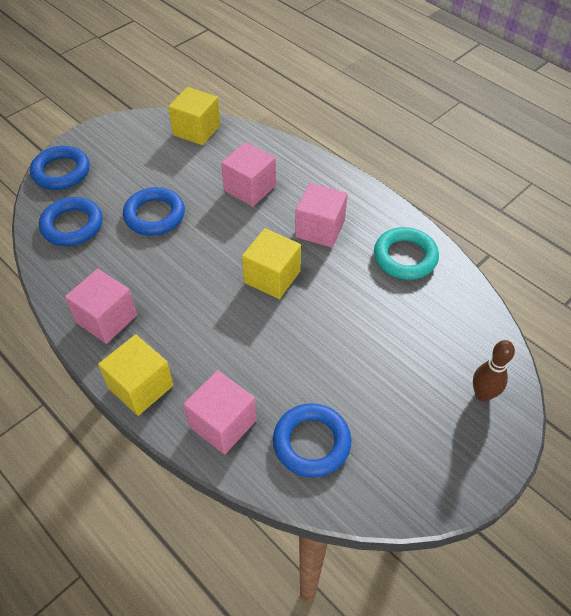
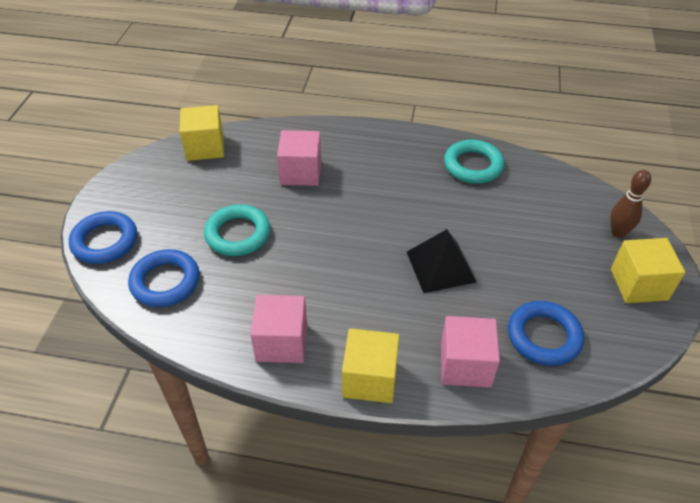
camera: 35 degrees left, 5 degrees down
blue ring [123,187,185,236] -> turquoise ring [204,204,270,256]
yellow cube [242,228,301,299] -> yellow cube moved to [611,238,685,303]
pink cube [295,183,348,248] -> none
none -> black pyramid [407,229,476,293]

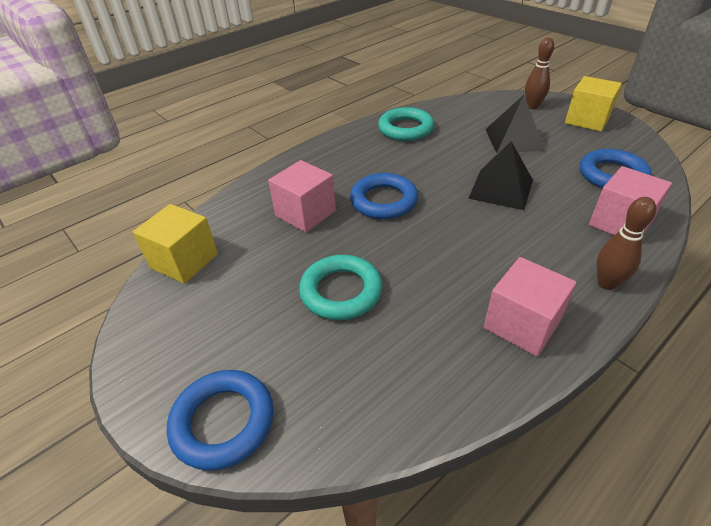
camera: 50 degrees left, 5 degrees down
blue ring [128,249,200,307] -> blue ring moved to [350,173,418,219]
yellow cube [342,328,399,403] -> brown bowling pin [597,197,656,290]
none -> black pyramid [485,95,545,153]

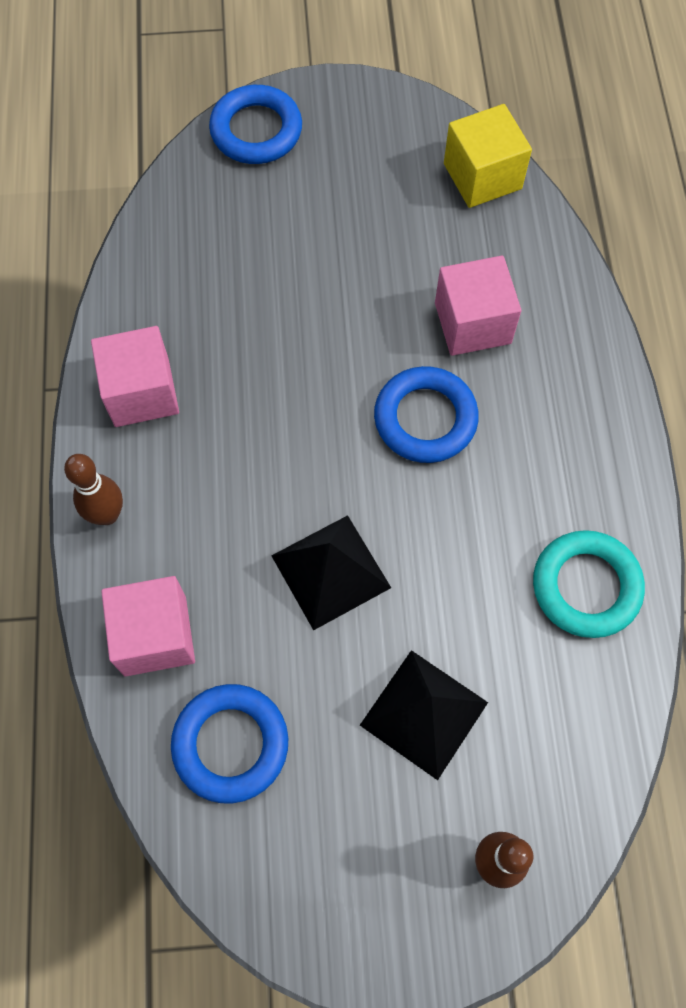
camera: 125 degrees right, 25 degrees up
turquoise ring [299,255,383,320] -> none
yellow cube [565,76,622,132] -> none

